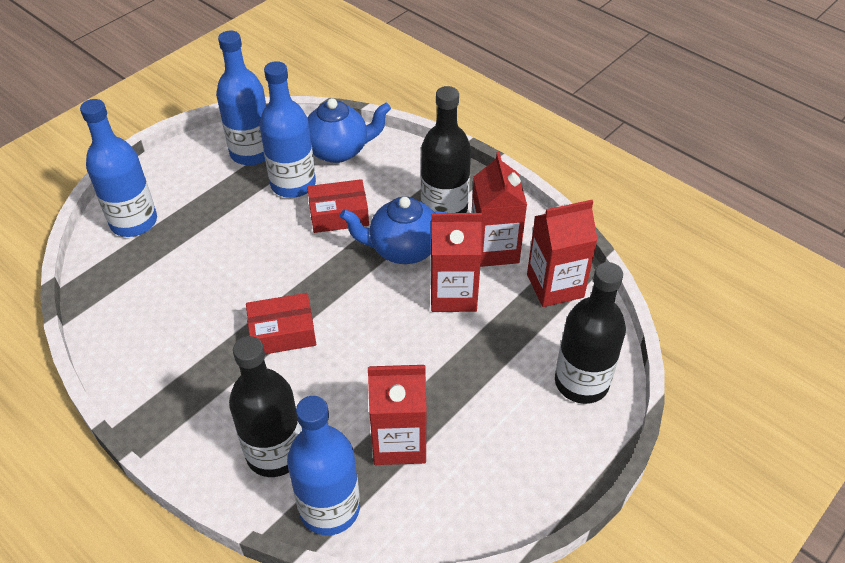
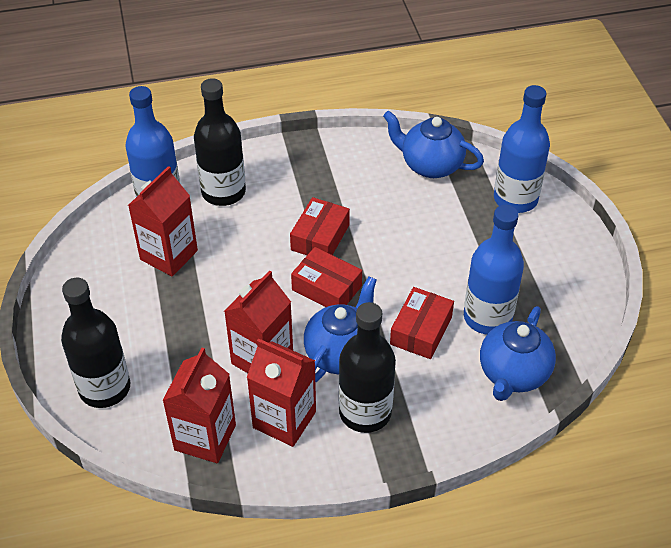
camera: 125 degrees right, 0 degrees up
blue bottle [216,30,266,165] -> none
none -> red box [291,247,362,307]
none -> blue teapot [383,111,484,178]

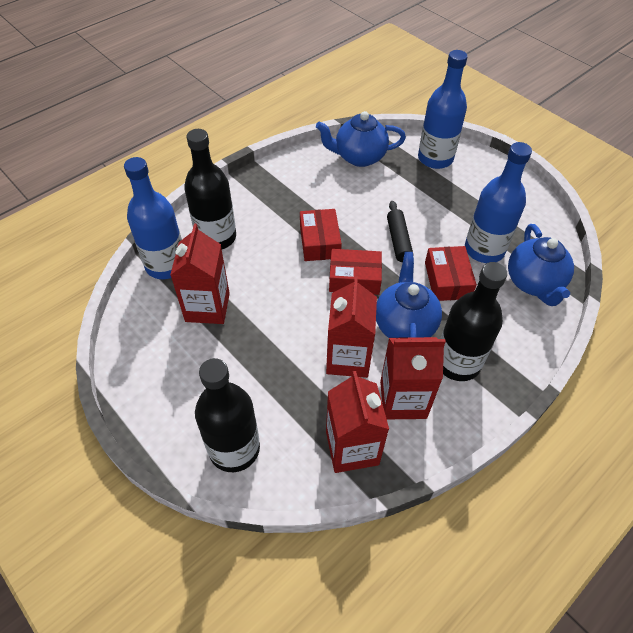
camera: 30 degrees left, 5 degrees up
none -> black rolling pin [387,201,413,262]

